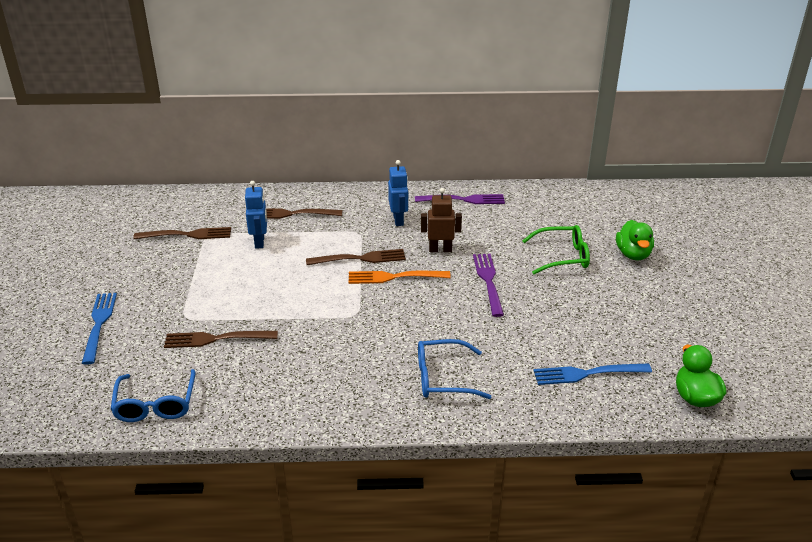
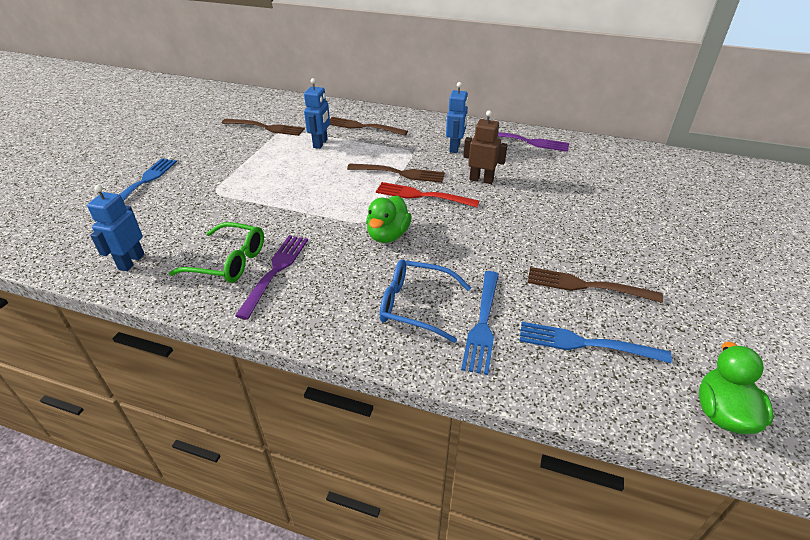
camera: 20 degrees right, 5 degrees up
blue glasses [110,369,196,422] -> blue robot [87,185,144,271]
brown fork [164,331,278,348] -> brown fork moved to [528,267,663,303]
orange fork [349,271,451,284] -> red fork [376,182,479,207]
purple fork [473,254,504,317] -> purple fork moved to [235,235,308,319]
green glasses [522,225,590,274] -> green glasses moved to [169,222,264,283]
green duck [616,220,654,260] -> green duck moved to [366,195,412,243]
none -> blue fork [461,271,499,375]

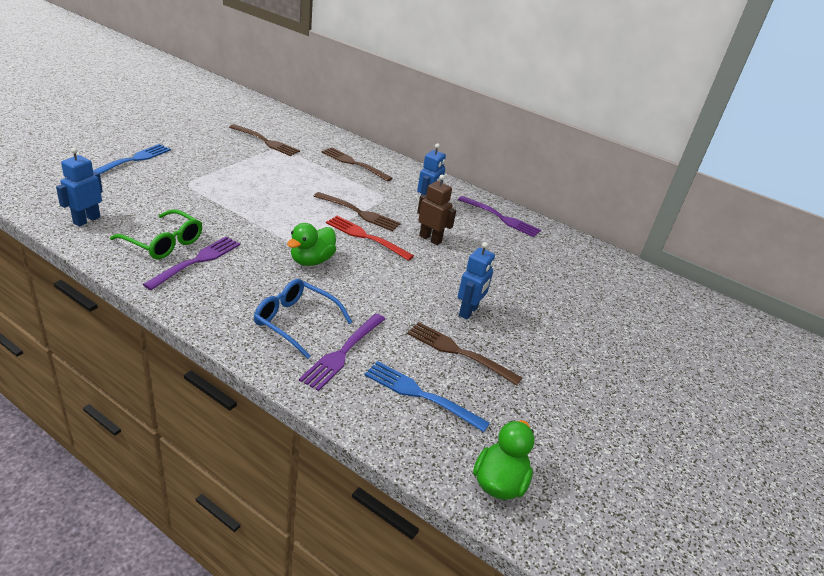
camera: 10 degrees right, 5 degrees down
blue robot [304,78,330,149] -> blue robot moved to [458,242,495,320]
blue fork [461,271,499,375] -> purple fork [299,313,385,391]

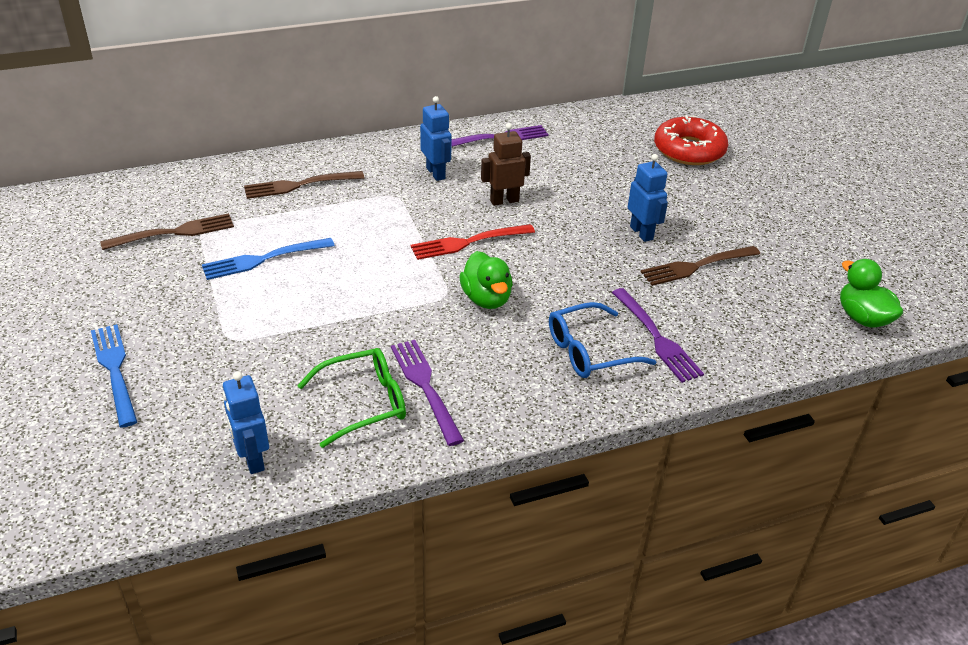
camera: 50 degrees left, 5 degrees up
brown fork [314,192,401,231] -> none
blue fork [365,361,490,432] -> blue fork moved to [202,238,335,280]
none -> red donut [654,115,728,165]

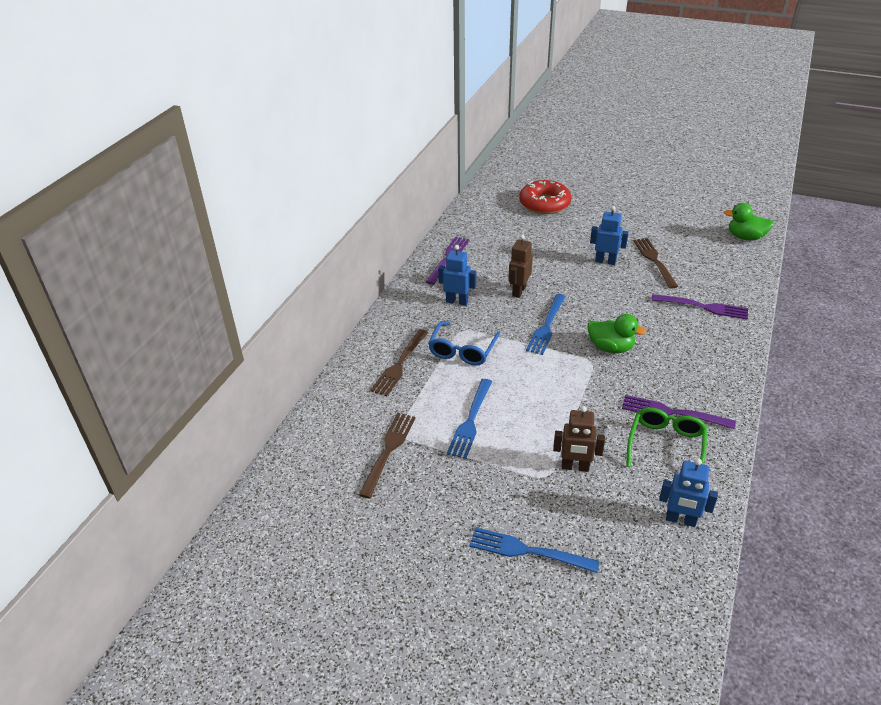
camera: 45 degrees left, 0 degrees up
red fork [410,224,535,260] -> blue fork [526,294,566,355]
blue glasses [549,302,657,378] -> blue glasses moved to [428,321,500,366]
brown fork [641,246,760,286] -> brown fork turned 150 degrees clockwise [633,238,678,289]
none -> brown robot [553,406,605,472]

